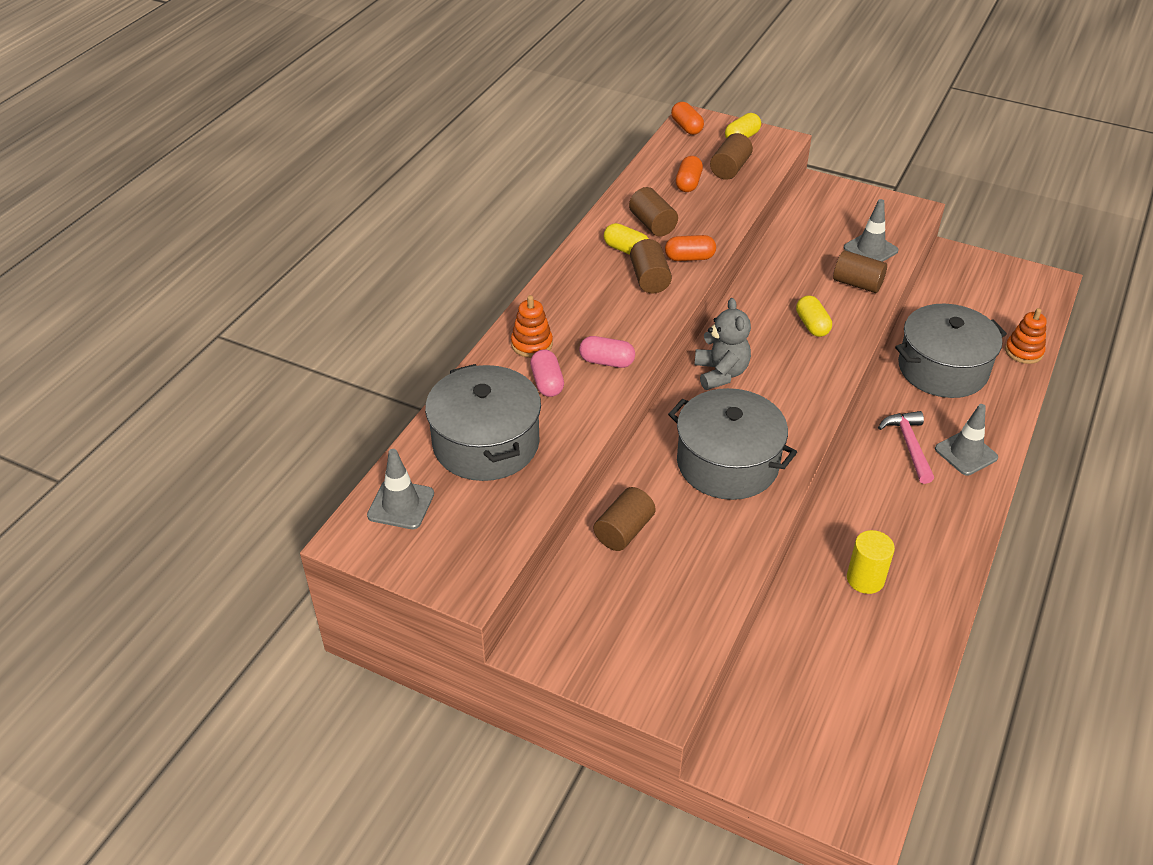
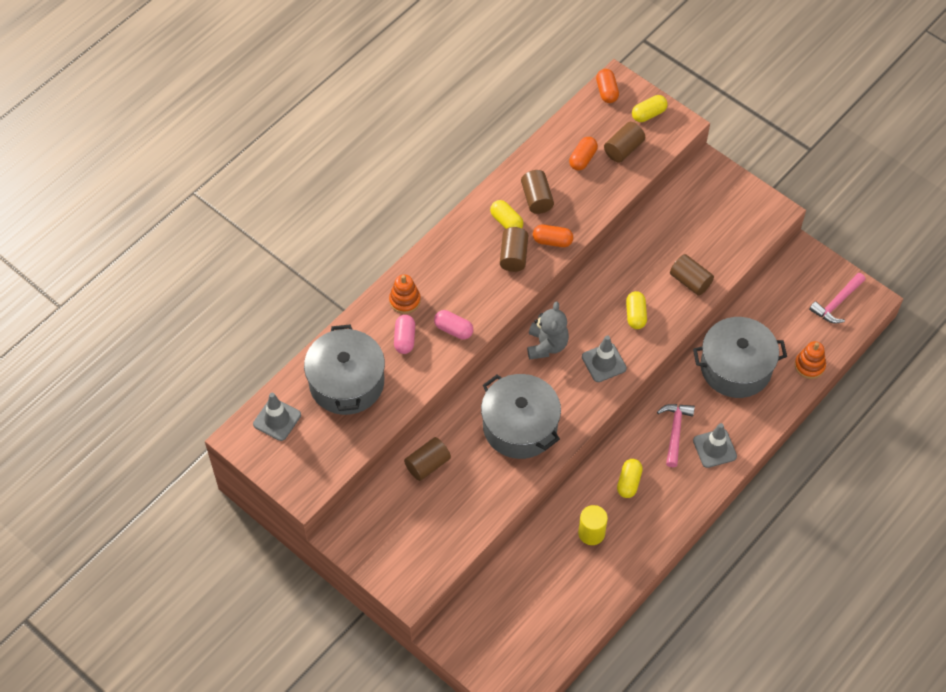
camera: 15 degrees right, 15 degrees up
grey traffic cone [844,199,899,262] -> grey traffic cone moved to [582,335,627,382]
none -> yellow capsule [617,459,643,498]
none -> pink hammer [809,272,866,323]

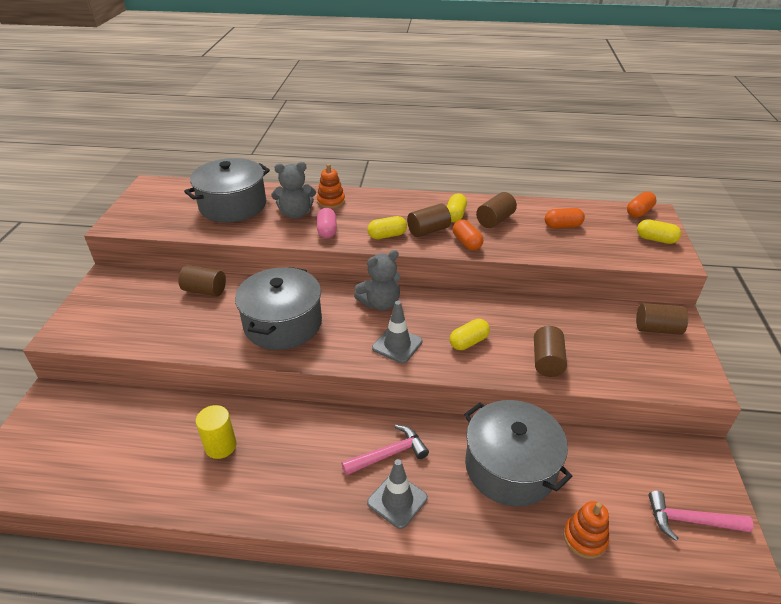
camera: 55 degrees right, 20 degrees down
grey traffic cone [253,393,301,441] -> none
pink capsule [394,315,415,354] -> grey teddy bear [271,162,316,219]
brown cylinder [604,122,645,163] -> brown cylinder moved to [636,303,688,335]
yellow capsule [617,459,643,498] -> yellow capsule moved to [367,216,407,239]

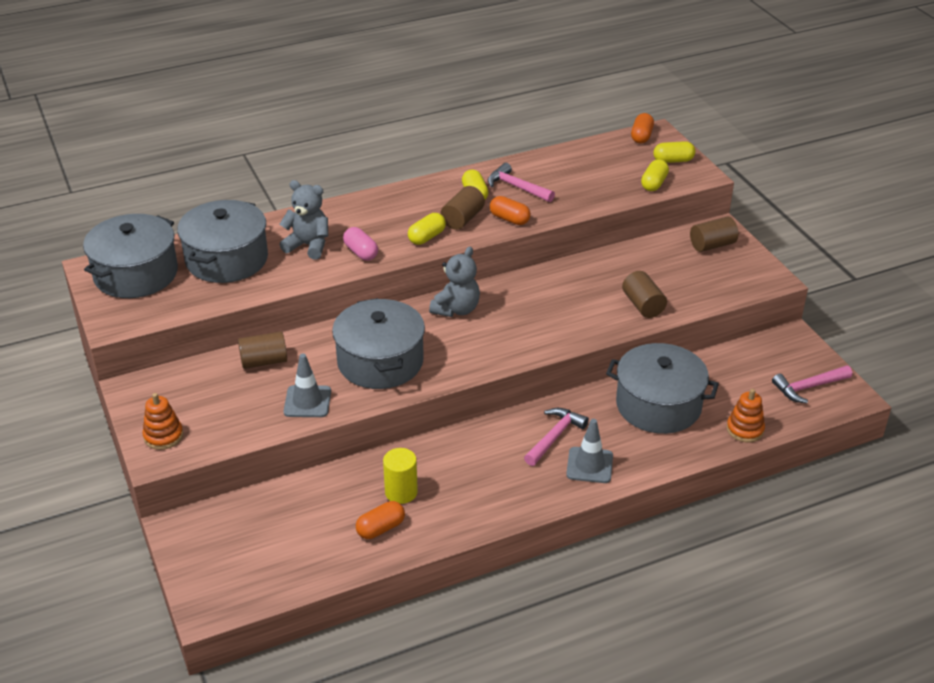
camera: 30 degrees left, 0 degrees up
grey teddy bear [271,162,316,219] -> grey teddy bear turned 120 degrees counterclockwise [279,180,328,260]
orange stacking toy [317,164,345,209] -> orange stacking toy moved to [143,393,183,450]
grey traffic cone [372,301,423,363] -> grey traffic cone moved to [284,354,331,417]
yellow capsule [450,319,490,350] -> yellow capsule moved to [641,159,669,191]
brown cylinder [476,192,517,228] -> pink hammer [488,163,555,202]
orange capsule [545,208,585,228] -> orange capsule moved to [356,501,405,539]
none -> grey pot [83,214,178,298]

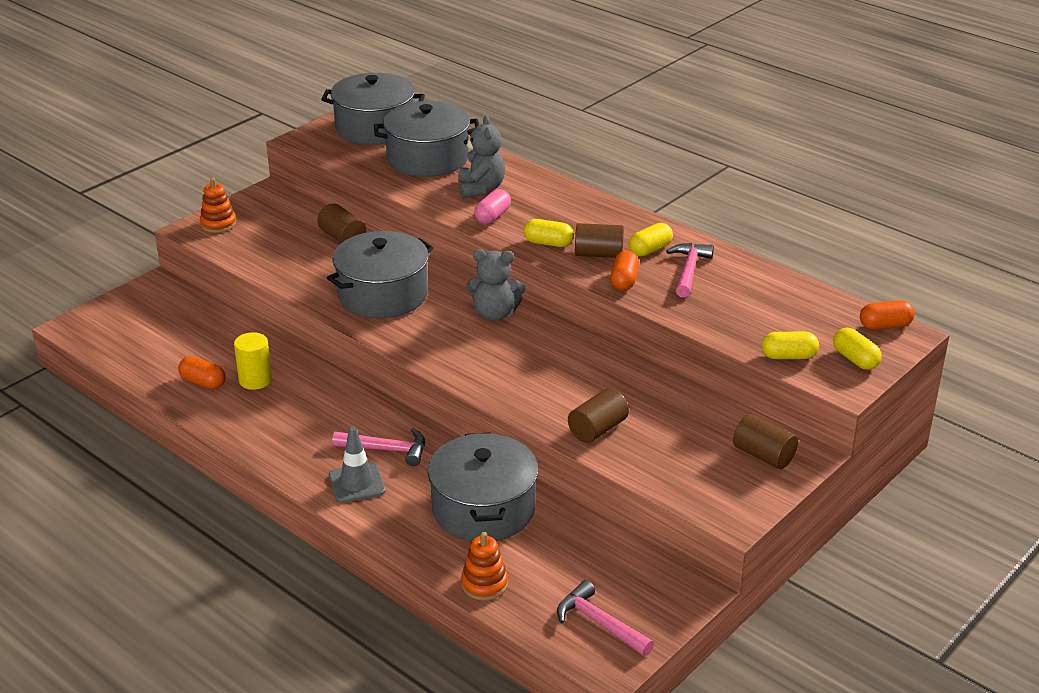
camera: 65 degrees right, 5 degrees down
grey traffic cone [284,354,331,417] -> none

